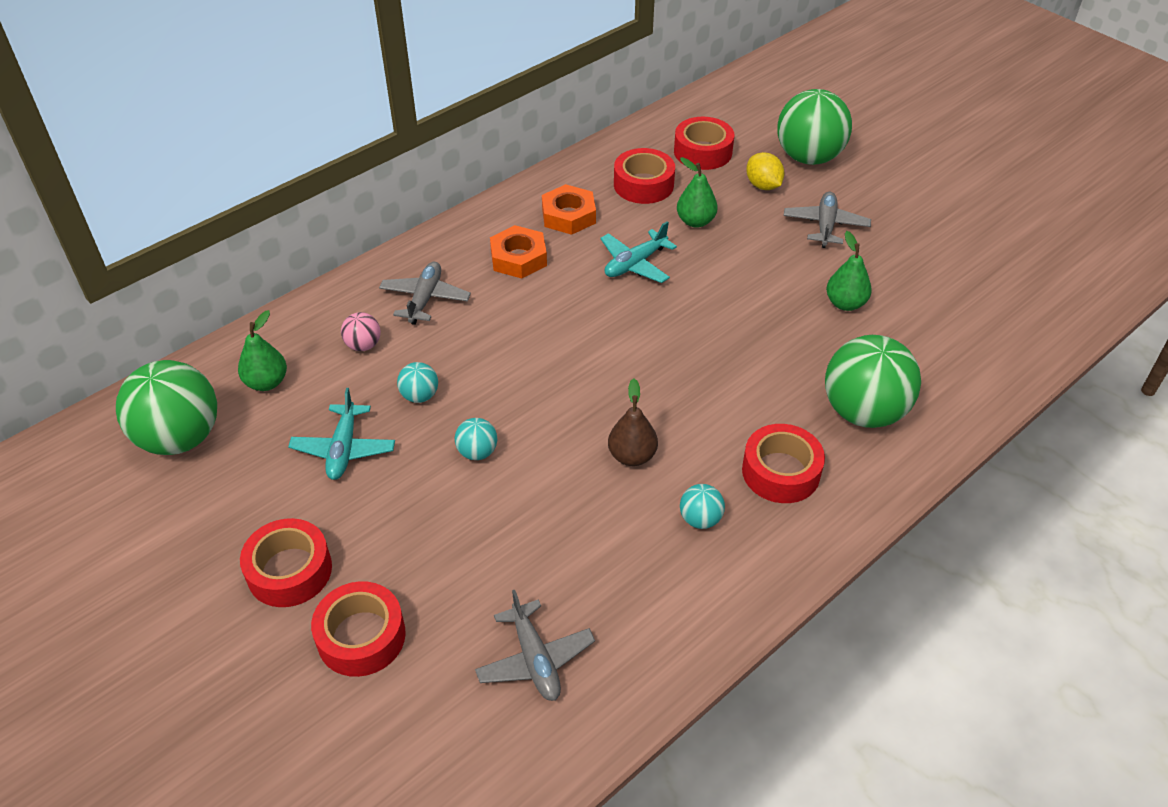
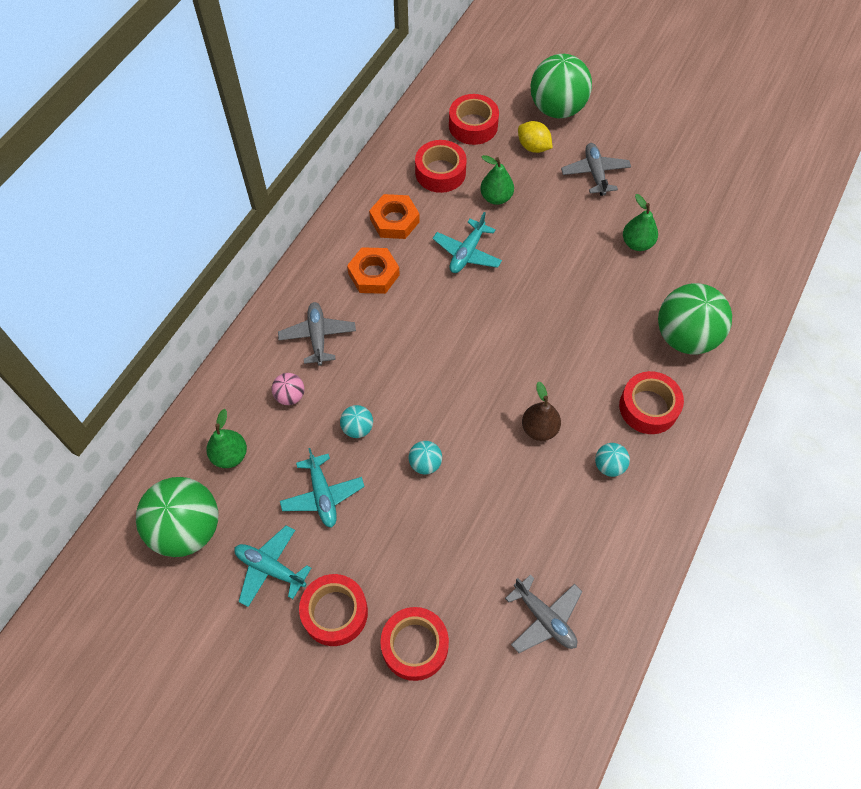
camera: 20 degrees left, 15 degrees up
none -> turquoise plane [234,525,311,607]

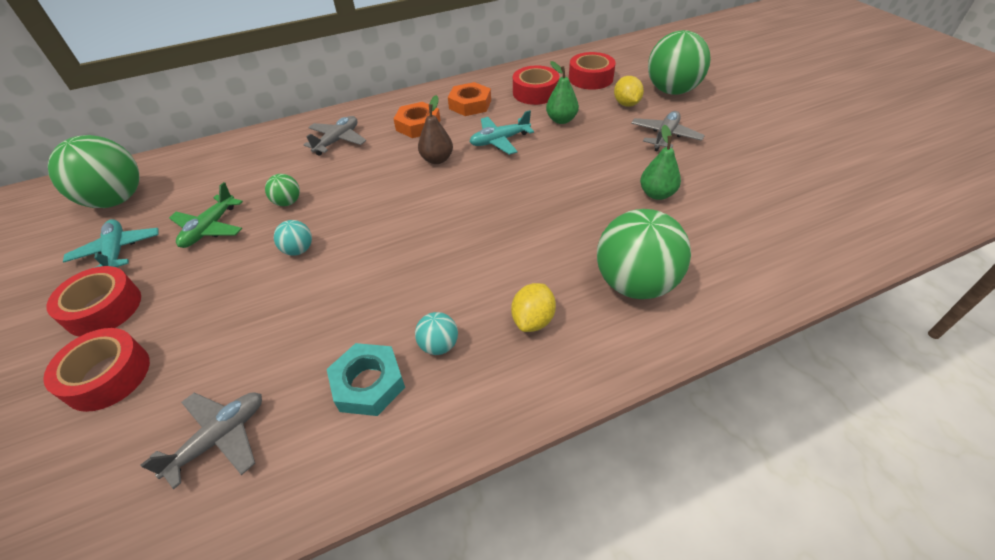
camera: 40 degrees right, 15 degrees down
green pear [206,409,247,468] -> none
pink ball [272,373,305,405] -> none
turquoise plane [280,448,365,528] -> green plane [169,182,243,248]
turquoise ball [340,405,373,438] -> green ball [265,174,300,206]
grey plane [505,574,583,653] -> grey plane turned 135 degrees counterclockwise [141,392,262,489]
brown pear [522,381,561,441] -> brown pear moved to [418,95,453,164]
red tape [619,371,684,434] -> yellow lemon [511,283,556,332]
none -> turquoise nut [327,343,405,416]

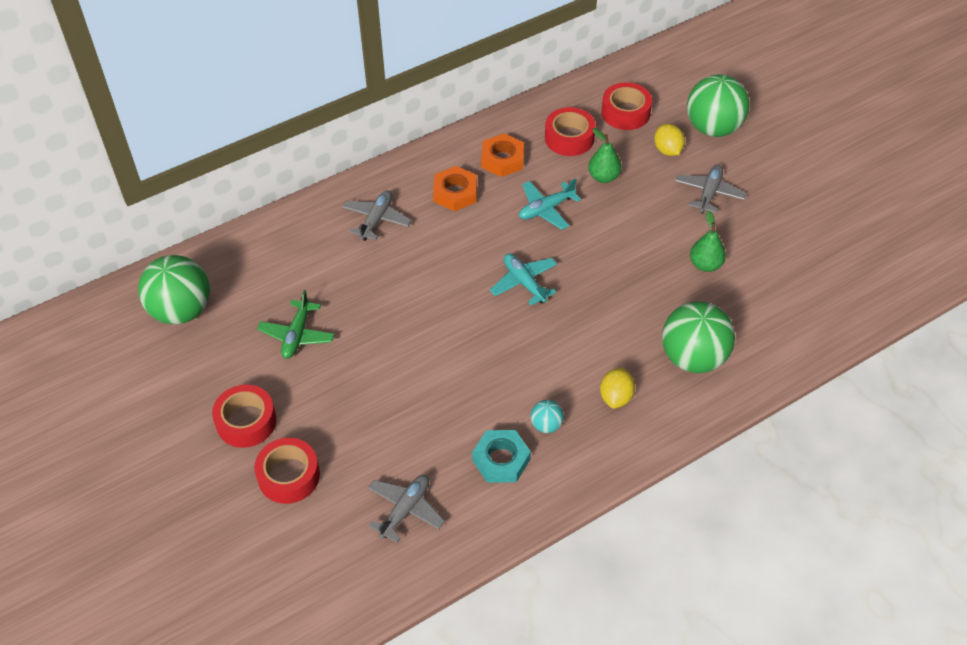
camera: 10 degrees left, 5 degrees up
turquoise plane [63,219,158,268] -> turquoise plane moved to [490,254,557,306]
green ball [265,174,300,206] -> none
turquoise ball [274,220,312,256] -> none
brown pear [418,95,453,164] -> none

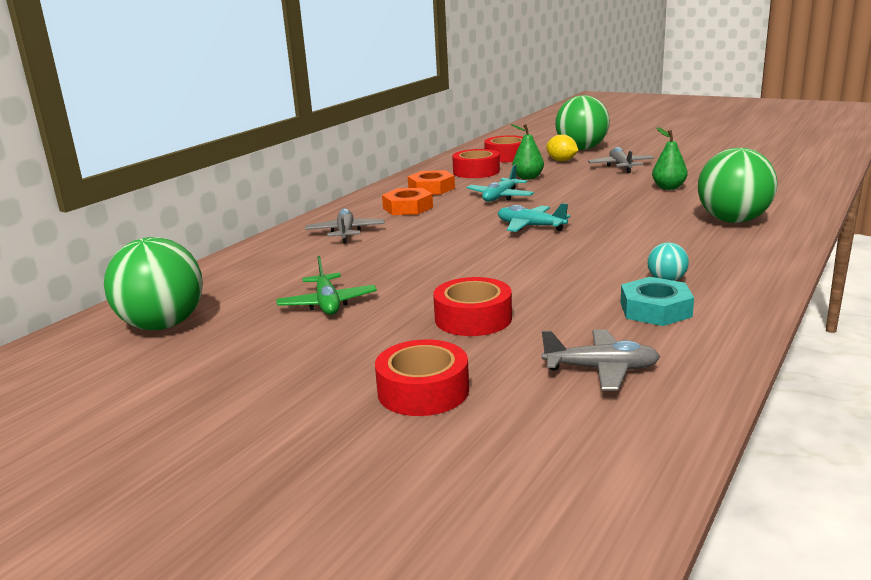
camera: 25 degrees left, 30 degrees down
red tape [212,385,276,448] -> red tape moved to [433,277,512,336]
grey plane [368,475,445,543] -> grey plane turned 90 degrees clockwise [542,330,660,391]
yellow lemon [600,367,635,409] -> none

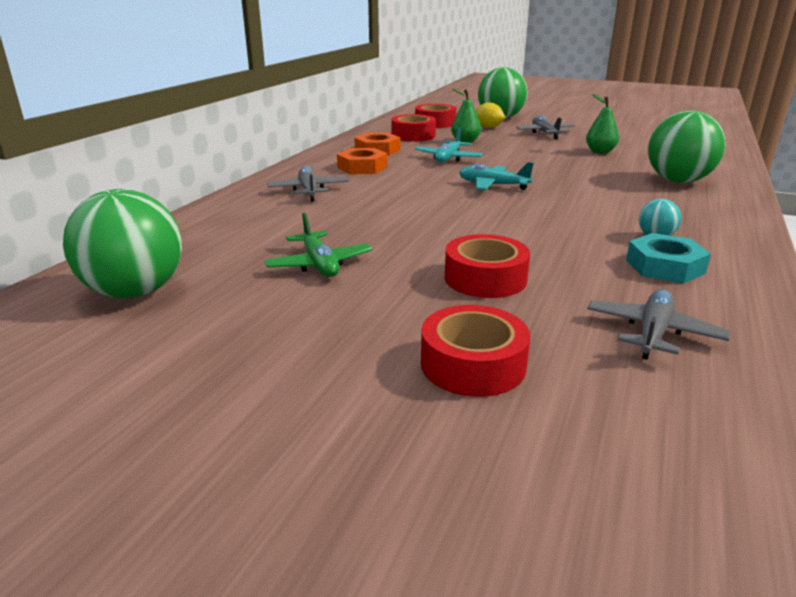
camera: 10 degrees left, 5 degrees up
grey plane [542,330,660,391] -> grey plane turned 60 degrees counterclockwise [587,289,730,360]

